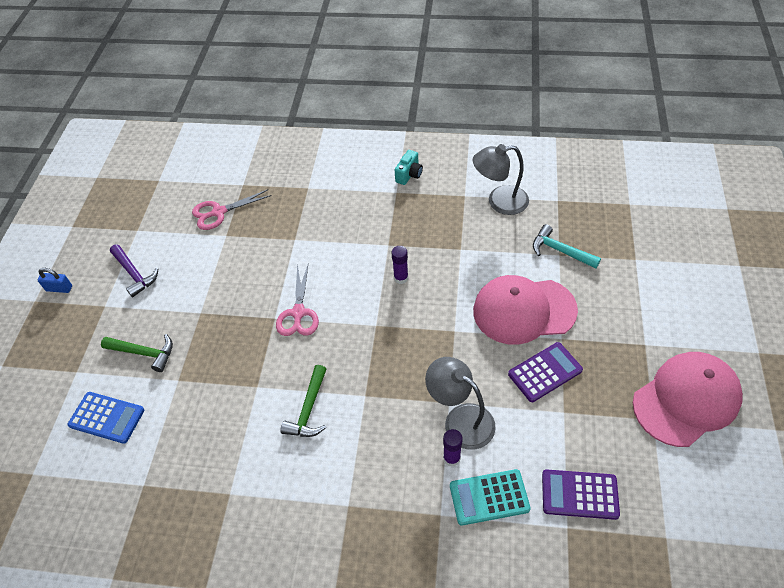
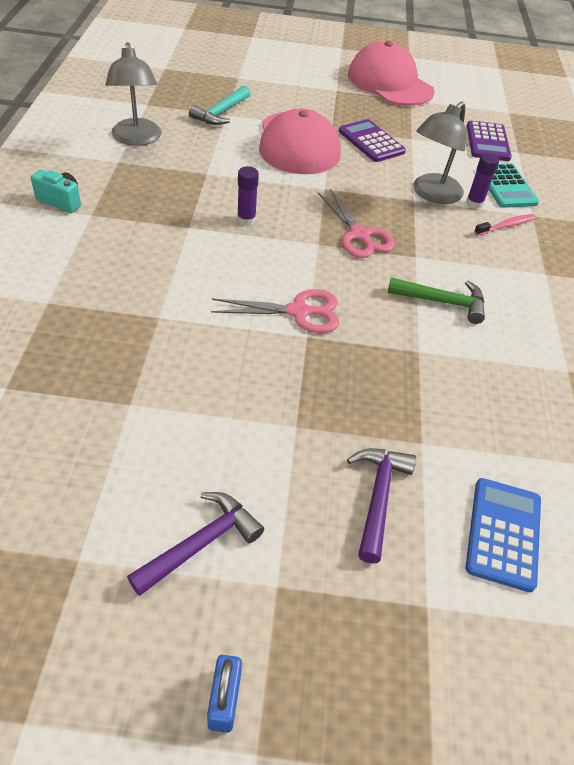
camera: 100 degrees left, 5 degrees down
green hammer [101,334,173,372] -> purple hammer [347,448,416,563]
pink scissors [192,190,272,230] -> pink scissors moved to [318,189,395,258]
none -> pink toothbrush [474,214,536,236]

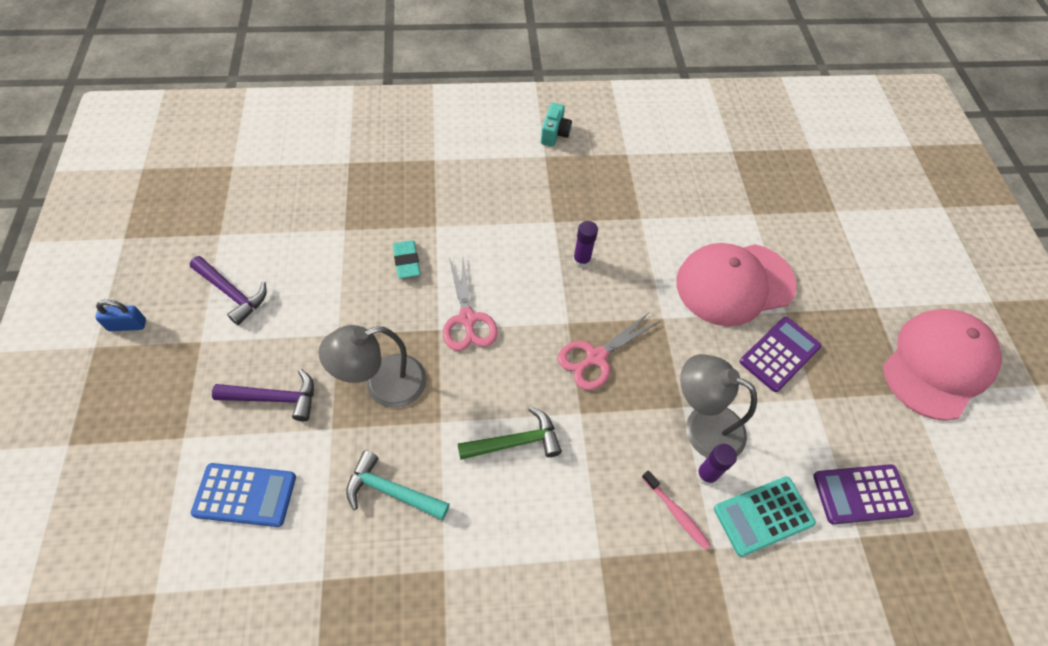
camera: 80 degrees right, 10 degrees up
grey lamp [106,42,161,146] -> grey lamp moved to [318,325,427,408]
turquoise hammer [189,85,251,125] -> turquoise hammer moved to [346,450,450,520]
green hammer [388,277,485,324] -> green hammer turned 105 degrees counterclockwise [458,407,562,460]
none -> turquoise eraser [393,240,421,279]

